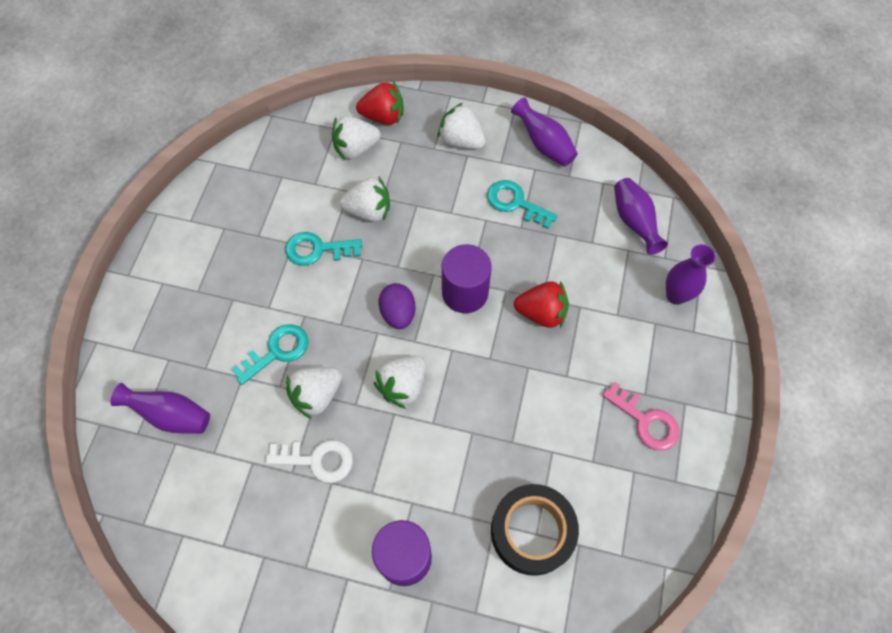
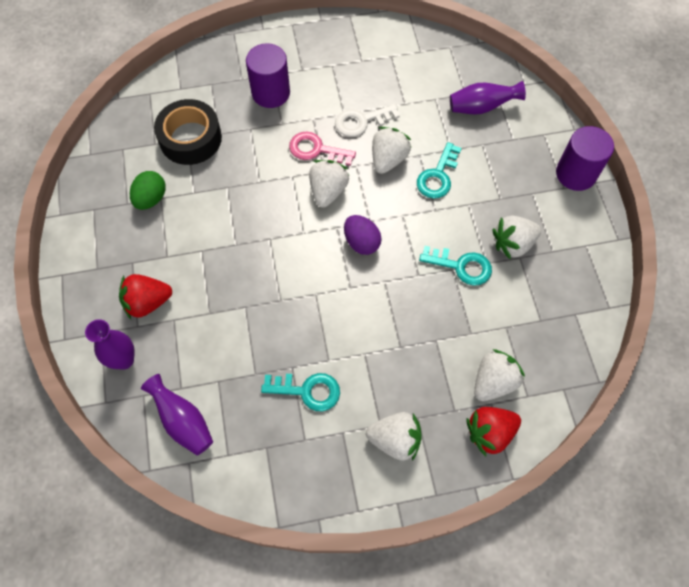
camera: 155 degrees right, 0 degrees up
turquoise key [285,232,362,266] -> turquoise key turned 45 degrees clockwise [419,246,492,286]
white strawberry [339,176,390,222] -> white strawberry moved to [492,216,541,260]
purple cylinder [442,244,492,313] -> purple cylinder moved to [556,126,614,191]
purple vase [511,97,578,167] -> none
red strawberry [514,281,569,328] -> red strawberry moved to [119,274,172,319]
pink key [602,382,680,451] -> pink key moved to [289,132,356,166]
none -> green egg [130,171,166,210]

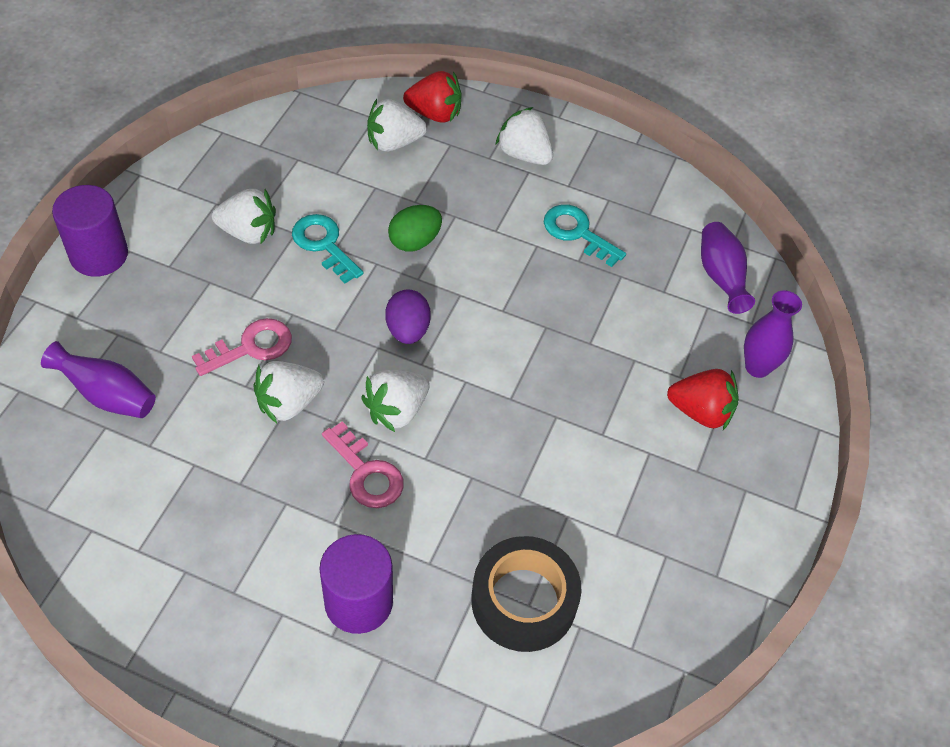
camera: 150 degrees left, 10 degrees down
green egg [130,171,166,210] -> green egg moved to [388,205,442,252]
white key [335,104,400,137] -> none
turquoise key [417,142,462,199] -> pink key [192,318,292,376]

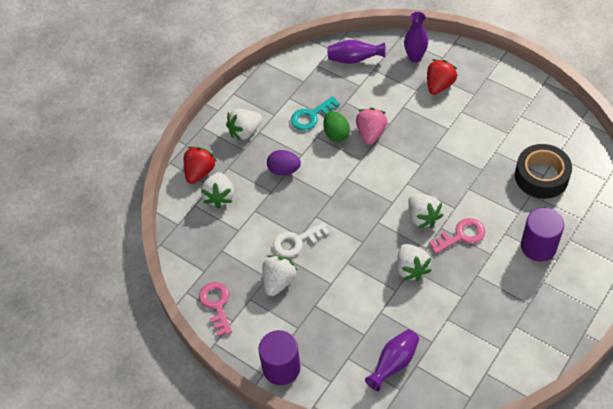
camera: 70 degrees left, 0 degrees up
pink key [192,318,292,376] -> pink key moved to [199,282,232,337]
turquoise key [292,214,364,284] -> white key [273,222,330,257]
purple egg [385,289,431,344] -> purple egg moved to [267,150,301,176]
green egg [388,205,442,252] -> green egg moved to [323,111,350,142]
none -> pink strawberry [356,108,388,145]

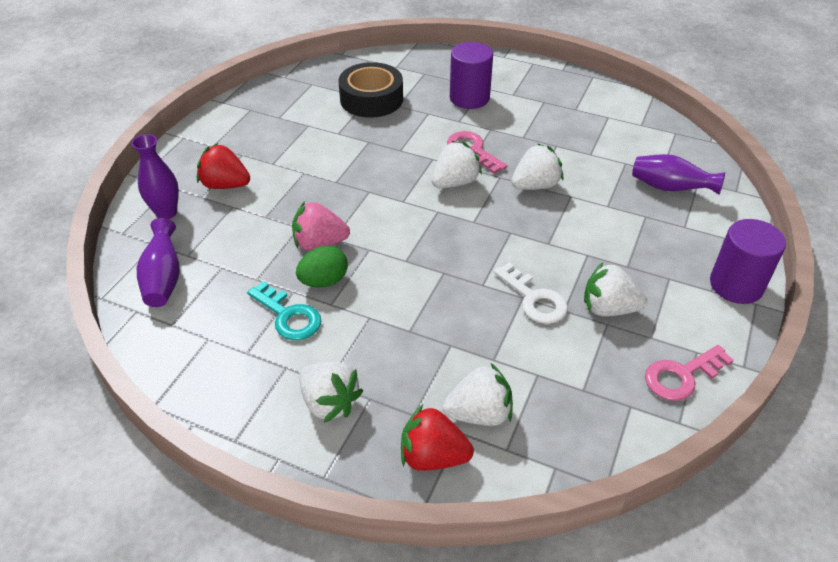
camera: 105 degrees left, 10 degrees down
purple egg [267,150,301,176] -> none

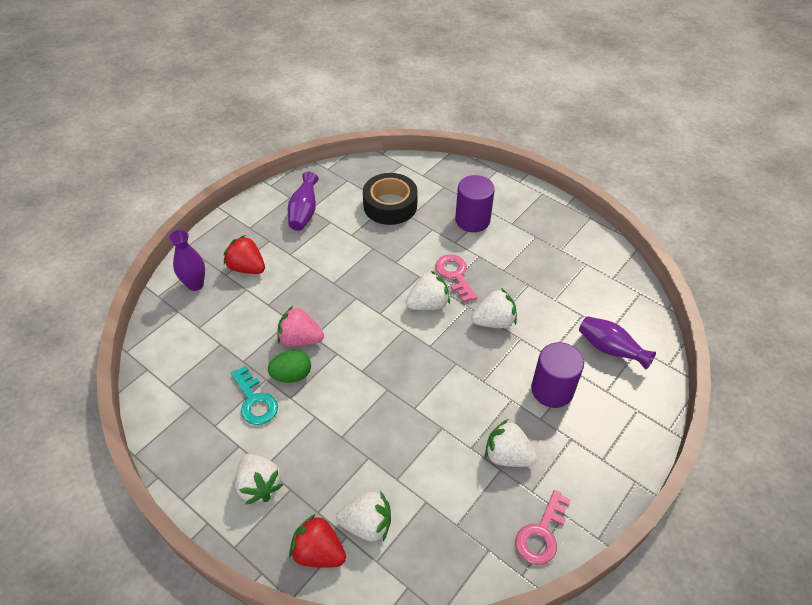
camera: 15 degrees right, 5 degrees up
purple vase [137,218,180,307] -> purple vase moved to [288,171,318,231]
white key [494,262,568,324] -> none
pink key [645,345,734,401] -> pink key turned 45 degrees counterclockwise [516,490,571,565]
purple cylinder [710,219,786,304] -> purple cylinder moved to [531,342,584,408]

